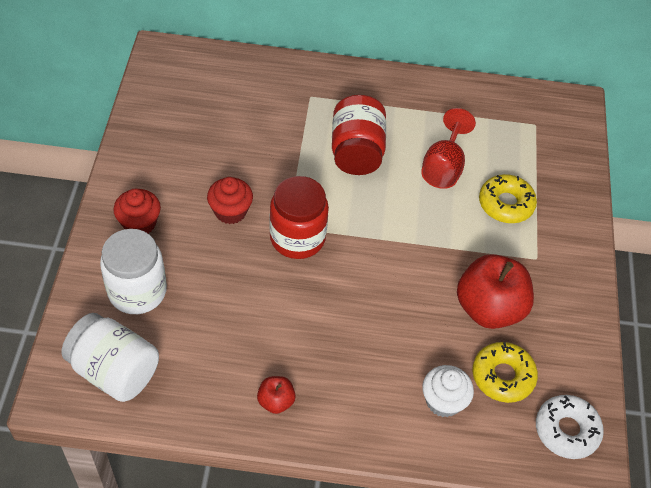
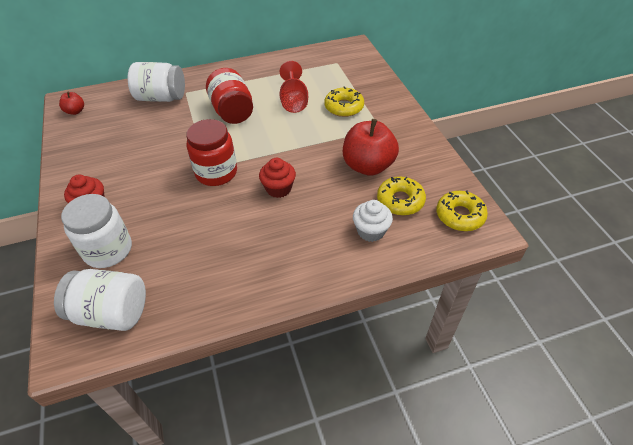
camera: 20 degrees left, 5 degrees down
red cupcake [207,177,253,224] -> red cupcake moved to [259,158,296,198]
red apple [257,376,296,414] -> red apple moved to [59,91,84,115]
white donut [536,395,604,459] -> yellow donut [436,190,488,231]
none -> white jar [128,62,185,102]

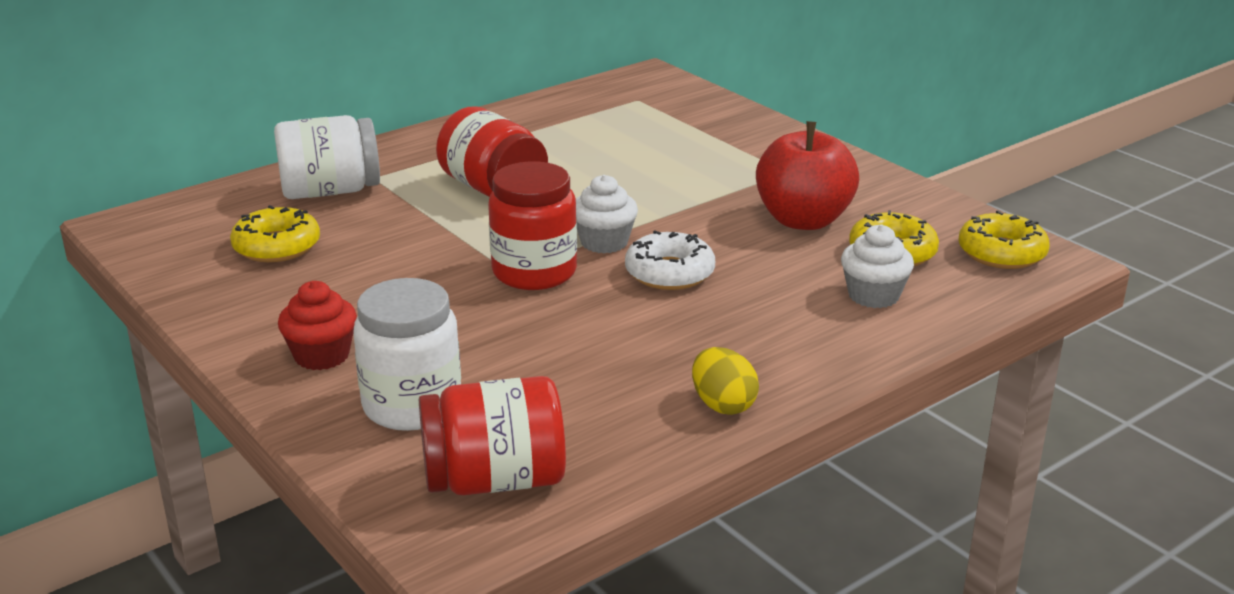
camera: 20 degrees left, 20 degrees down
white jar [54,269,146,331] -> red jar [419,376,566,495]
red apple [59,91,84,115] -> none
red cupcake [259,158,296,198] -> white donut [625,230,715,290]
red goblet [279,61,308,113] -> none
yellow donut [325,86,364,117] -> yellow donut moved to [230,205,320,262]
none -> white cupcake [576,175,638,253]
none -> yellow egg [692,347,759,415]

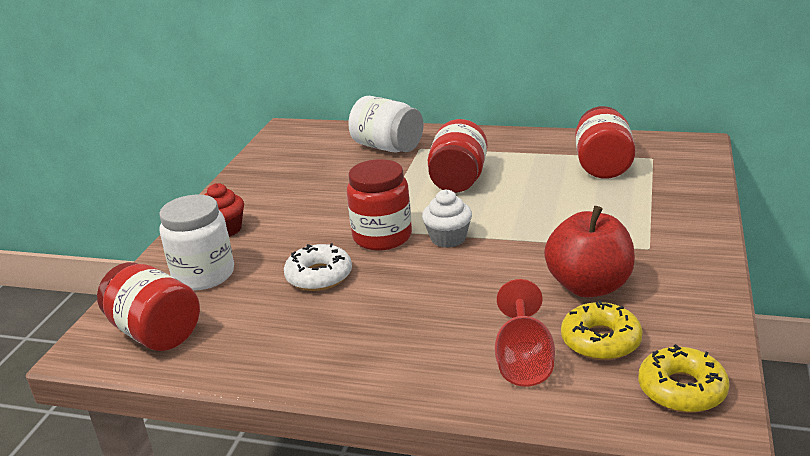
camera: 55 degrees right, 0 degrees up
yellow donut [230,205,320,262] -> none
white donut [625,230,715,290] -> white donut moved to [284,243,352,291]
yellow egg [692,347,759,415] -> none
white cupcake [841,224,914,308] -> red goblet [495,279,555,387]
none -> red jar [575,106,636,179]

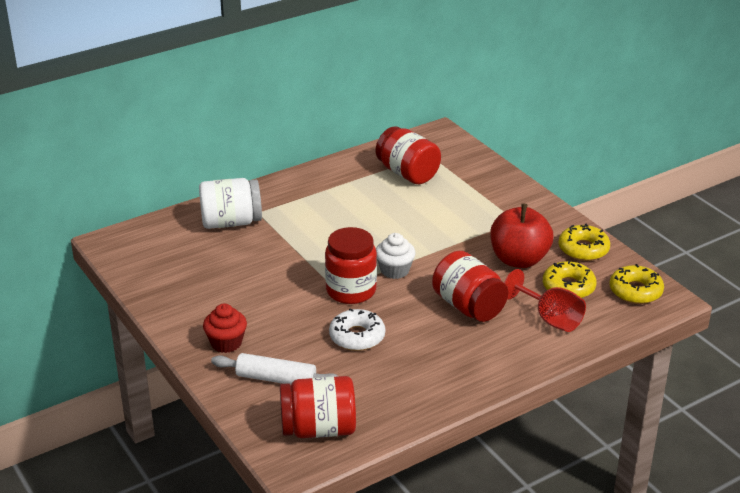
camera: 50 degrees left, 5 degrees up
white jar [159,194,234,290] -> white rolling pin [211,353,338,385]
red jar [428,119,487,193] -> red jar moved to [432,251,508,322]
none -> yellow donut [558,224,610,261]

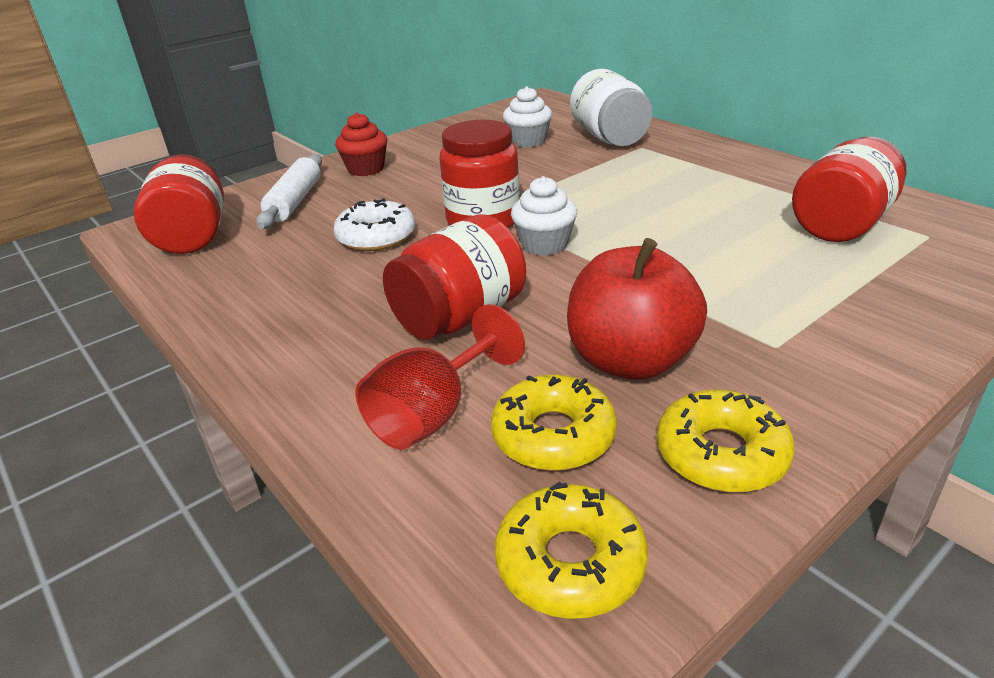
camera: 85 degrees right, 0 degrees up
none -> white cupcake [503,86,552,148]

